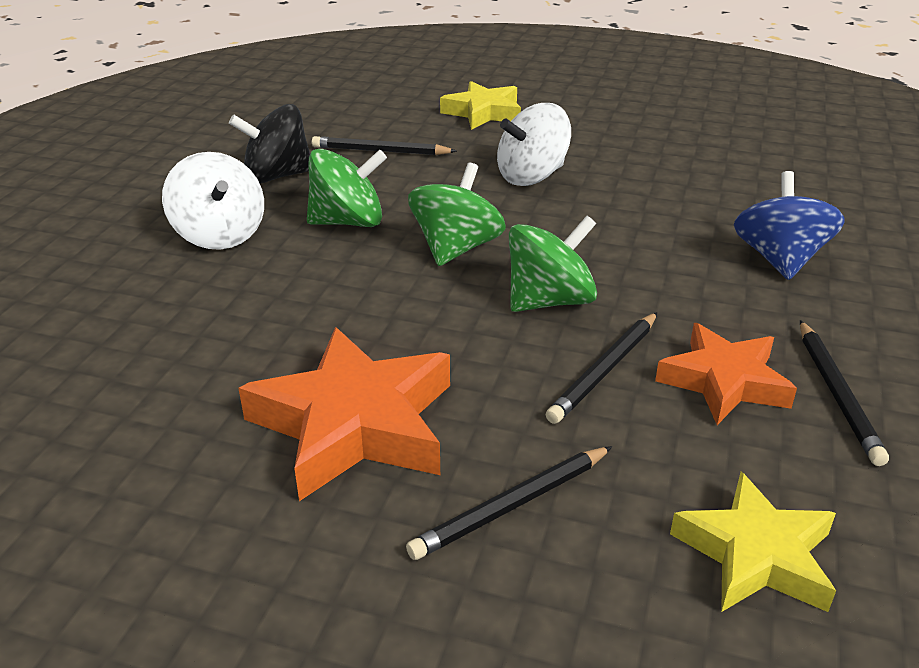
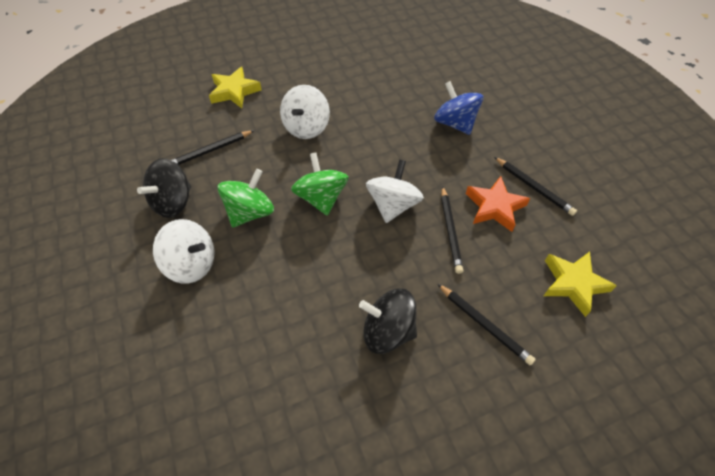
camera: 40 degrees left, 20 degrees up
orange star [239,327,450,501] -> black spinning top [359,288,417,354]
black pencil [406,446,612,560] -> black pencil turned 60 degrees counterclockwise [438,284,536,365]
green spinning top [509,216,597,312] -> white spinning top [366,160,424,223]

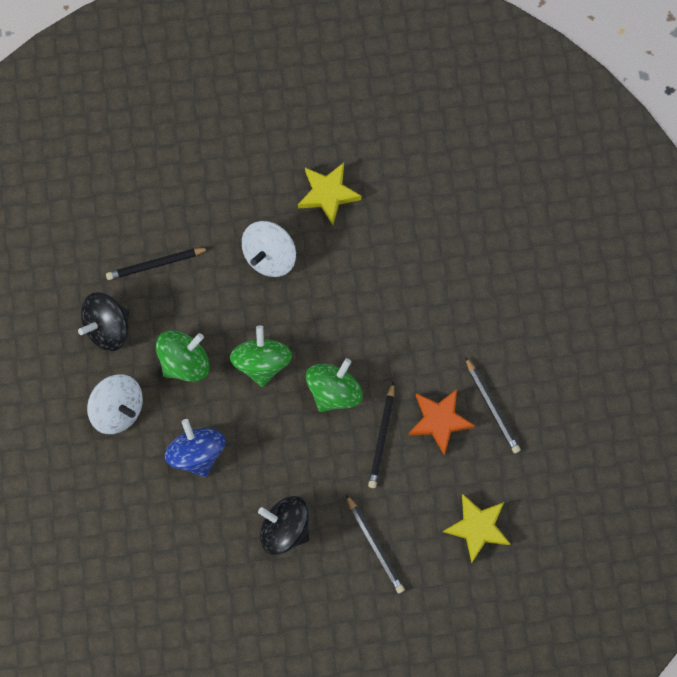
camera: 15 degrees right, 20 degrees up
yellow star [209,67,262,108] -> yellow star moved to [298,163,362,225]
white spinning top [366,160,424,223] -> green spinning top [306,358,363,412]
blue spinning top [434,81,483,135] -> blue spinning top moved to [165,419,225,477]

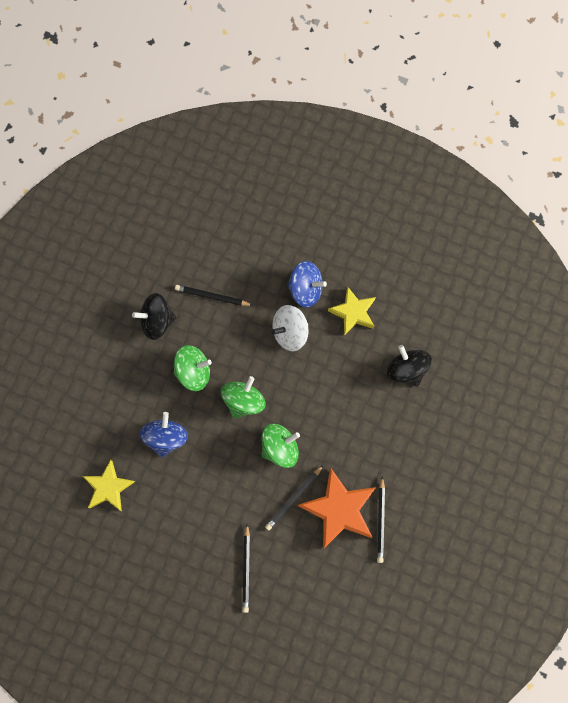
camera: 30 degrees right, 0 degrees up
white spinning top [87,374,143,434] -> none
black spinning top [258,496,309,555] -> black spinning top moved to [387,345,432,386]
orange star [408,389,475,455] -> orange star [298,467,376,549], size x1.54
yellow star [443,494,510,563] -> yellow star moved to [83,460,135,511]
none -> blue spinning top [287,261,327,308]

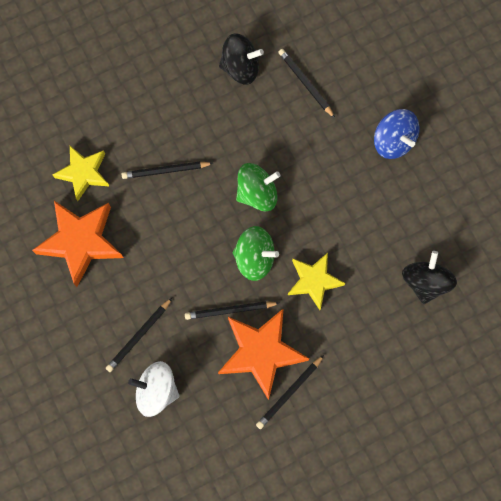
camera: 40 degrees right, 0 degrees up
black spinning top [132,293,176,340] -> black spinning top turned 150 degrees clockwise [219,33,264,85]
blue spinning top [140,412,188,457] -> black pencil [122,161,213,179]
green spinning top [174,345,212,391] -> none
white spinning top [271,305,309,351] -> white spinning top moved to [128,361,179,417]
yellow star [328,286,376,336] -> yellow star moved to [288,253,345,310]
none -> orange star [32,201,123,287]

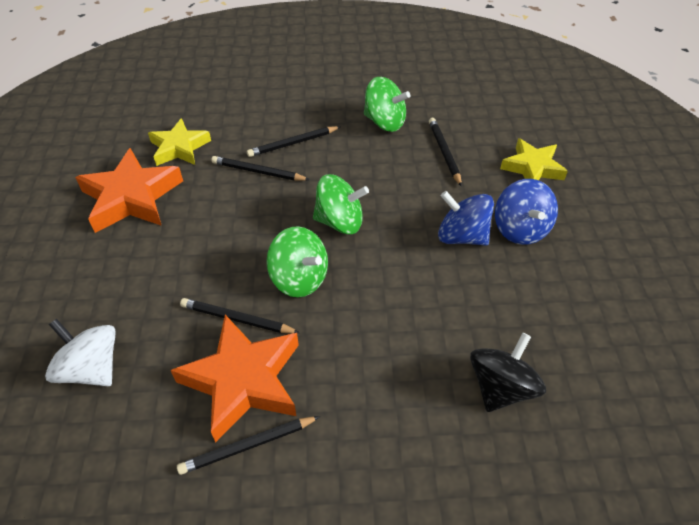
camera: 25 degrees right, 25 degrees down
black pencil [106,298,172,372] -> black pencil moved to [247,126,340,157]
black spinning top [219,33,264,85] -> green spinning top [364,77,411,132]
yellow star [288,253,345,310] -> yellow star moved to [500,138,568,180]
none -> blue spinning top [438,191,494,246]

